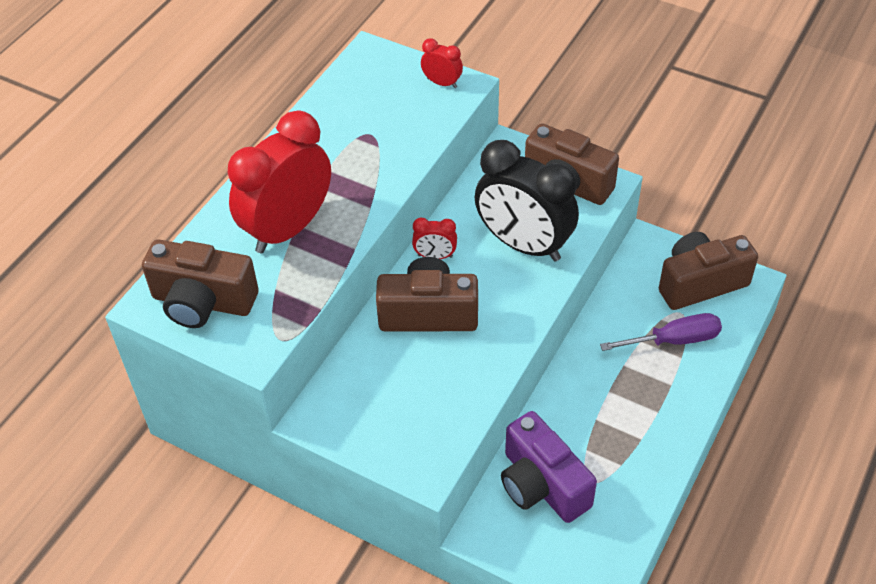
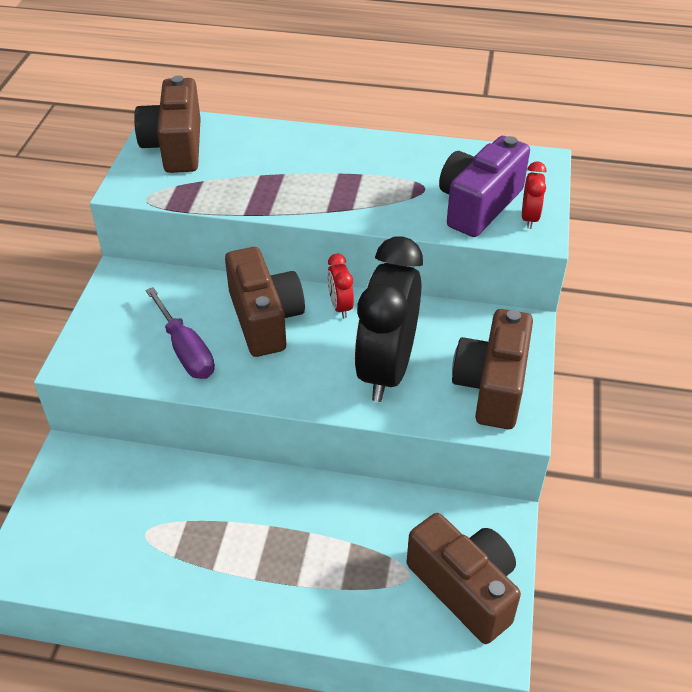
camera: 70 degrees right, 5 degrees down
red clock [228,111,331,253] -> none
purple camera [501,411,597,523] -> purple camera moved to [439,136,530,237]
purple screwdriver [600,313,722,351] -> purple screwdriver moved to [146,287,215,379]

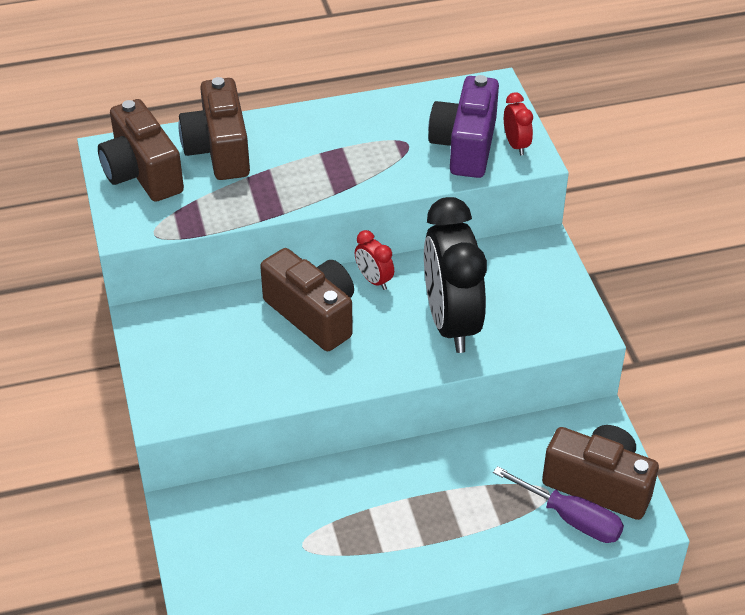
camera: 25 degrees left, 0 degrees up
purple screwdriver [146,287,215,379] -> purple screwdriver moved to [493,466,624,543]
brown camera [452,309,533,429] -> brown camera moved to [179,77,250,180]

